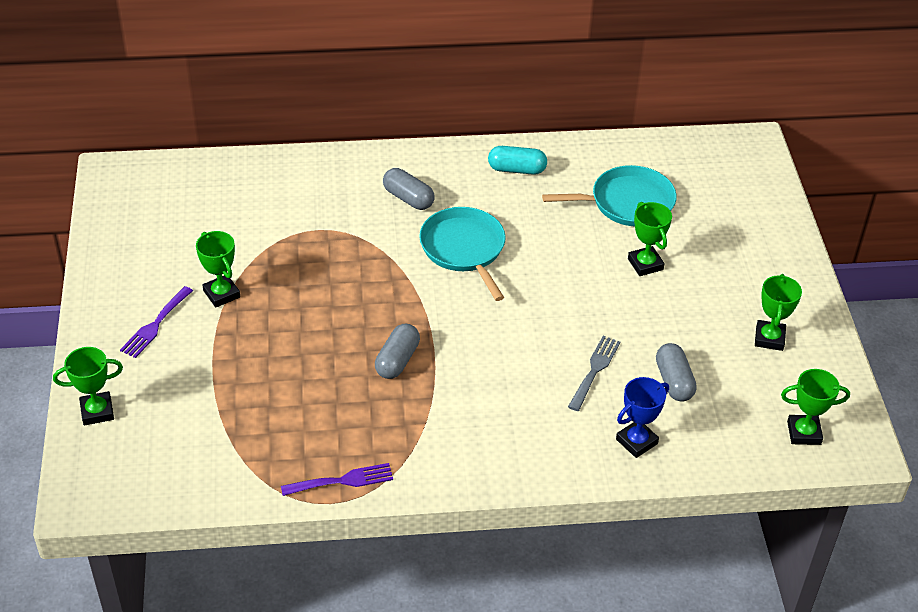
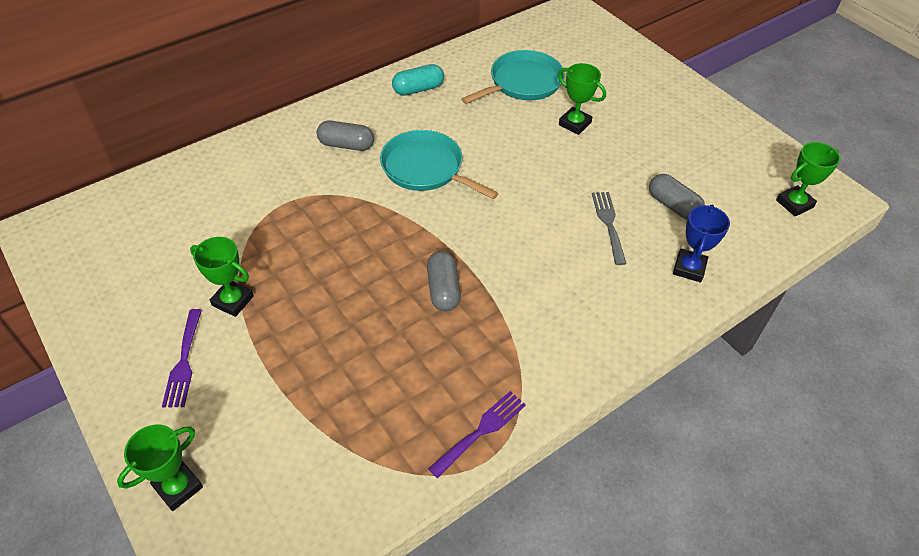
camera: 30 degrees left, 5 degrees up
green trophy [755,274,802,351] -> none

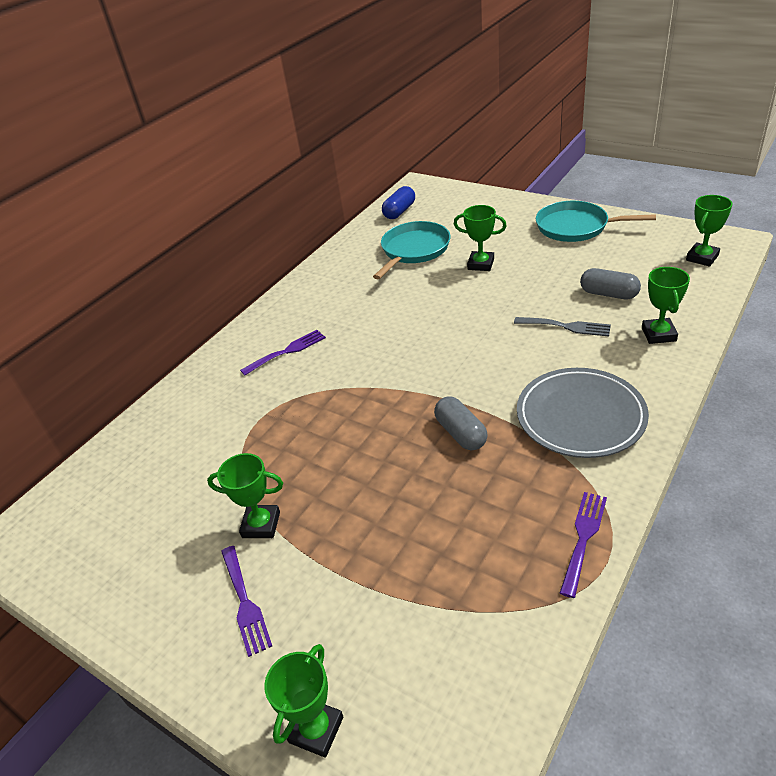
camera: 15 degrees left, 10 degrees down
grey capsule [317,120,374,151] -> purple fork [240,330,326,375]
turquoise pan [380,130,499,199] -> turquoise pan moved to [536,201,656,242]
turquoise capsule [392,64,444,96] -> none
grey fork [592,192,626,265] -> grey fork turned 135 degrees clockwise [514,317,611,336]
blue trophy [673,205,730,283] -> green trophy [642,267,690,344]
none -> blue capsule [382,186,415,219]
none -> grey plate [517,368,649,458]

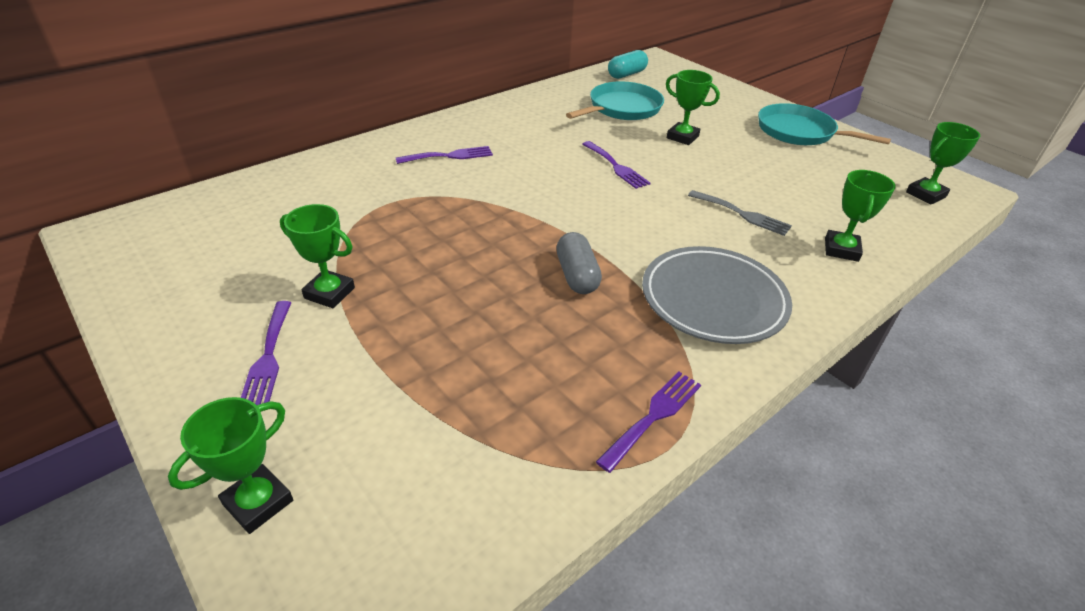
camera: 10 degrees right, 0 degrees up
blue capsule [382,186,415,219] -> turquoise capsule [608,50,648,79]
grey capsule [580,268,641,299] -> none
none -> purple fork [582,141,650,189]

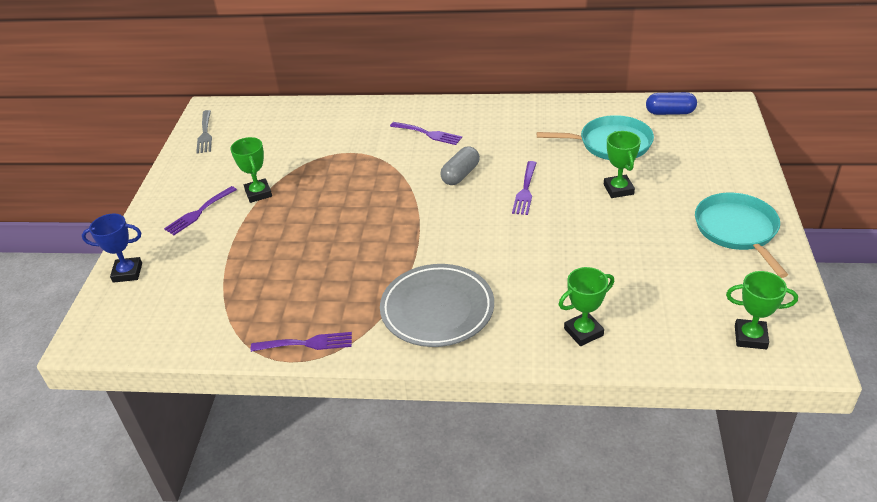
camera: 50 degrees right, 0 degrees up
green trophy [168,397,293,534] -> blue trophy [82,214,142,283]
grey capsule [556,232,602,294] -> grey capsule moved to [440,146,480,185]
turquoise capsule [608,50,648,79] -> blue capsule [646,92,697,115]
grey fork [688,190,792,236] -> grey fork moved to [196,110,212,154]

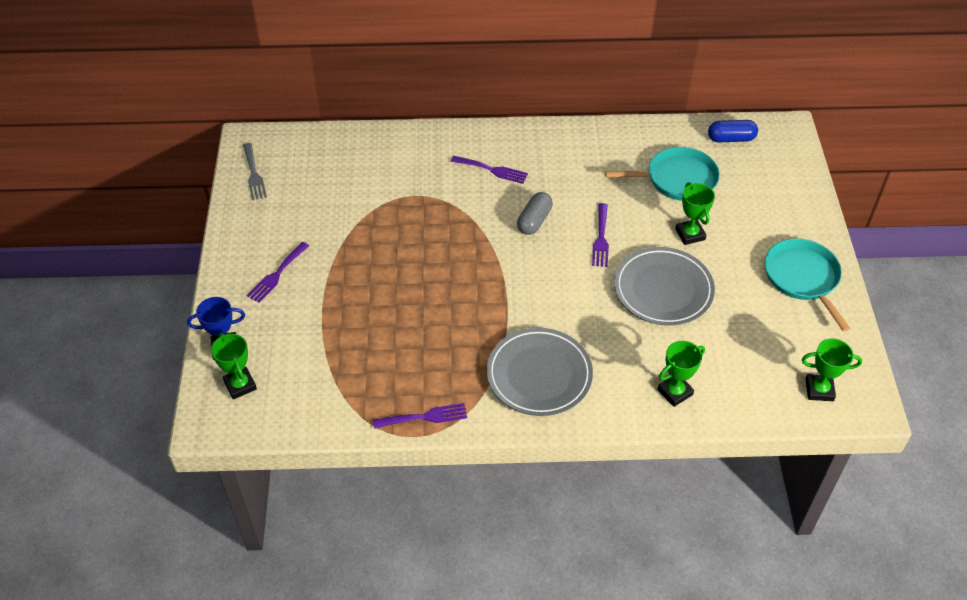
camera: 10 degrees left, 10 degrees up
green trophy [230,137,272,203] -> green trophy moved to [211,333,257,399]
none -> grey plate [614,247,715,326]

